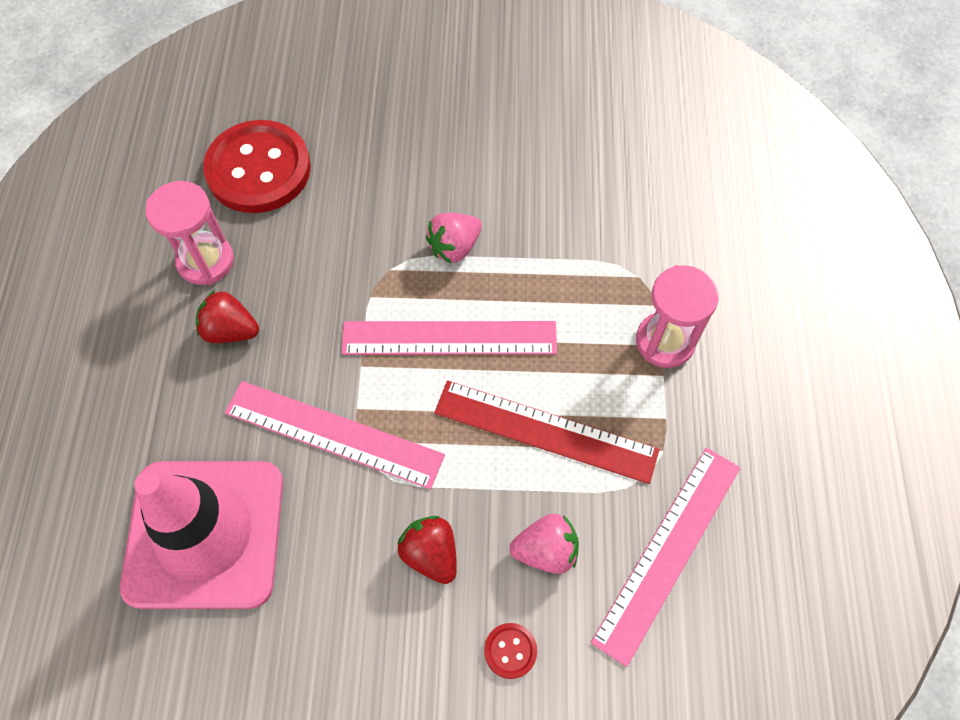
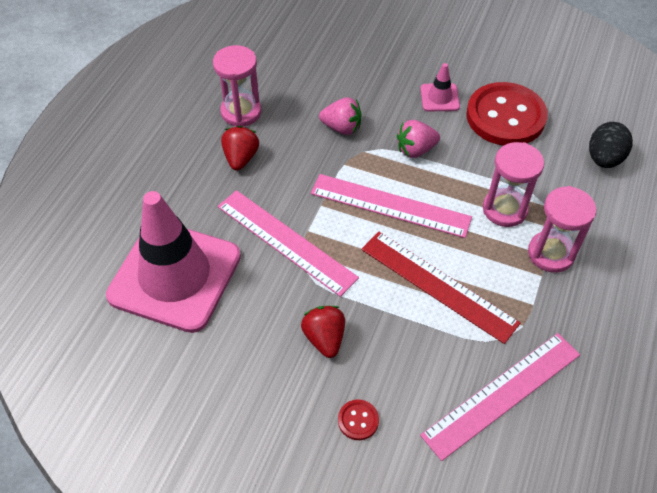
camera: 20 degrees right, 10 degrees down
red strawberry [196,290,259,343] -> red strawberry turned 60 degrees clockwise [221,126,259,171]
red button [203,120,311,213] -> red button moved to [466,82,548,146]
pink strawberry [509,514,579,574] -> pink strawberry moved to [319,98,362,135]
none -> pink traffic cone [420,63,460,111]
none -> pink hourglass [483,142,544,227]
none -> black egg [589,122,633,168]

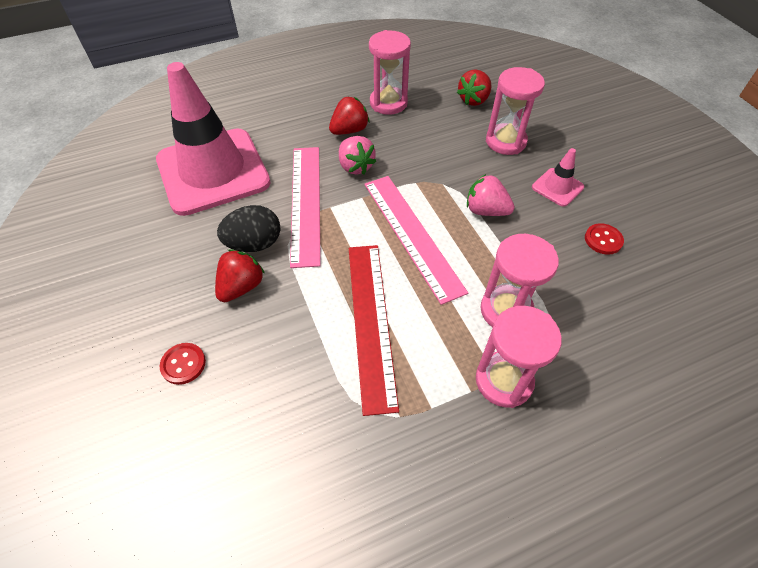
camera: 45 degrees right, 0 degrees up
pink strawberry [319,98,362,135] -> pink strawberry moved to [339,136,376,175]
pink ruler [420,333,580,461] -> none
red button [466,82,548,146] -> red button [585,223,624,255], size x0.40
black egg [589,122,633,168] -> black egg moved to [217,205,280,252]
none -> red strawberry [457,69,492,106]
none -> pink hourglass [486,67,545,155]

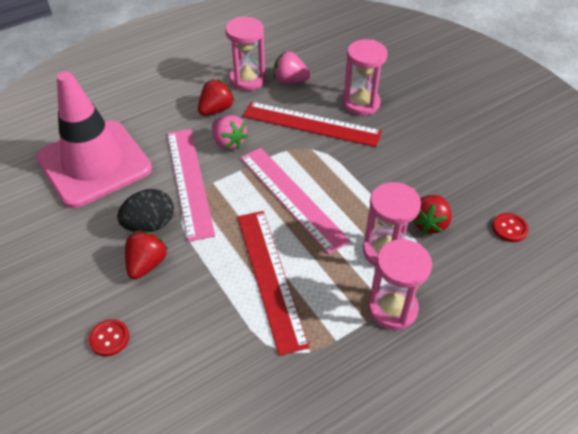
camera: 10 degrees left, 5 degrees down
red strawberry [457,69,492,106] -> red strawberry moved to [412,195,452,234]
pink strawberry [467,174,515,216] -> pink strawberry moved to [274,51,311,83]
pink traffic cone [532,148,584,207] -> none
red button [585,223,624,255] -> red button moved to [492,213,529,242]
none -> red ruler [243,102,382,147]

